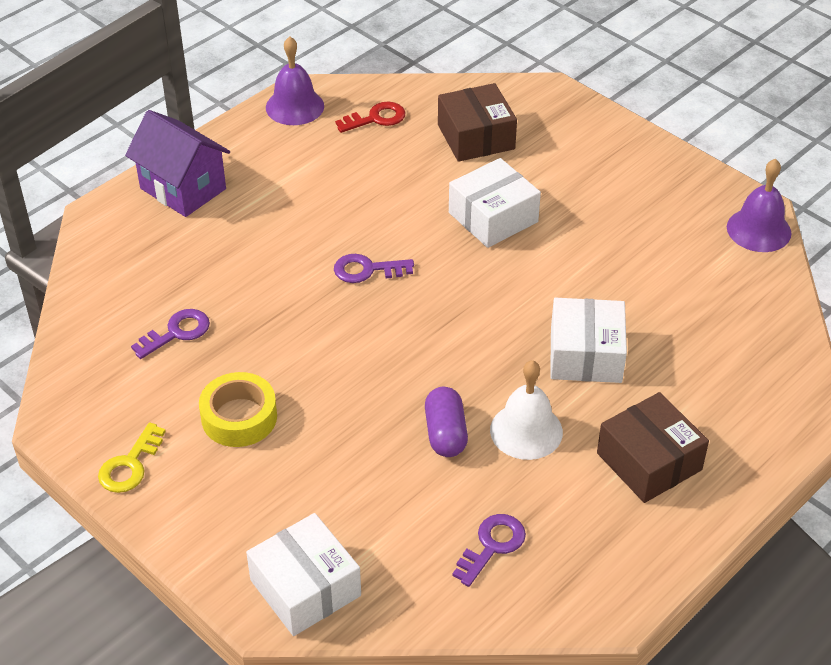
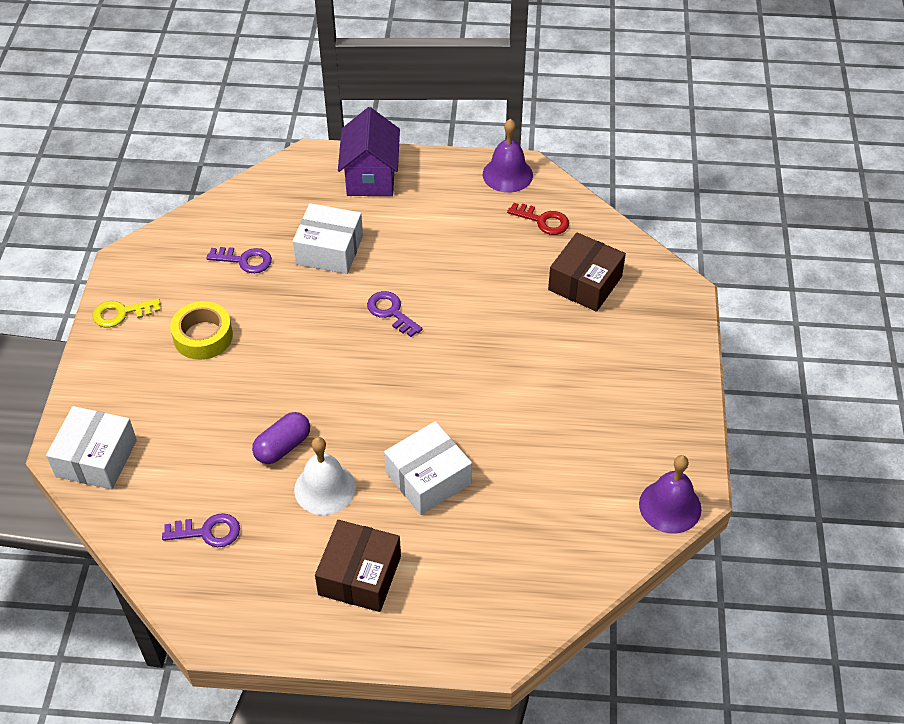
camera: 50 degrees right, 5 degrees up
white box [449,158,541,248] -> white box moved to [293,203,363,274]

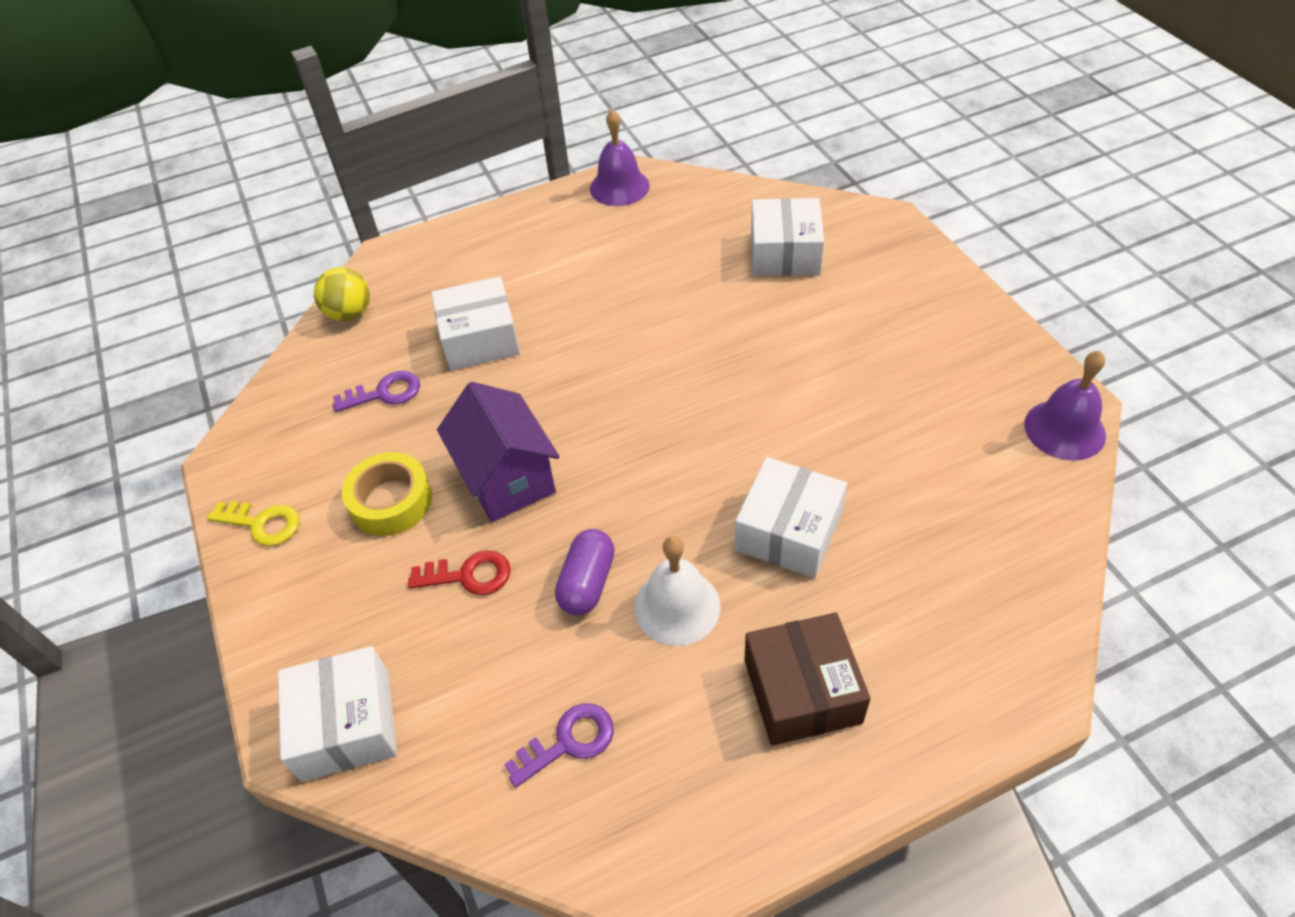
camera: 25 degrees left, 0 degrees up
yellow key [92,298,161,327] -> yellow key turned 120 degrees counterclockwise [207,501,300,546]
purple house [338,107,400,196] -> purple house moved to [437,382,560,522]
purple key [367,291,423,337] -> none
red key [507,203,569,235] -> red key moved to [408,550,511,595]
brown box [548,232,626,312] -> white box [751,198,824,276]
none -> yellow ball [314,267,370,321]

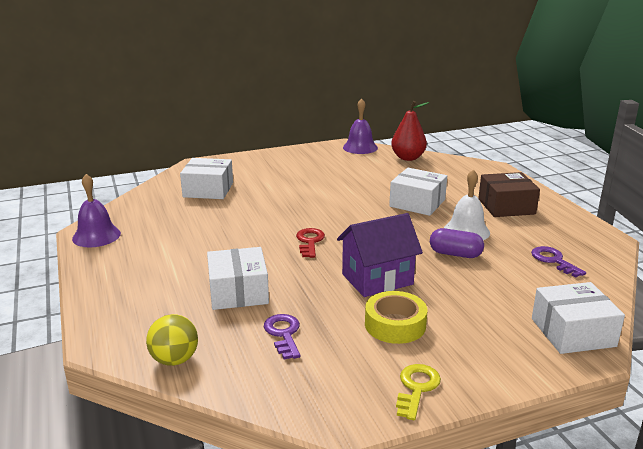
camera: 90 degrees left, 25 degrees down
red key [408,550,511,595] -> red key moved to [296,228,325,258]
none -> red pear [391,101,429,161]

